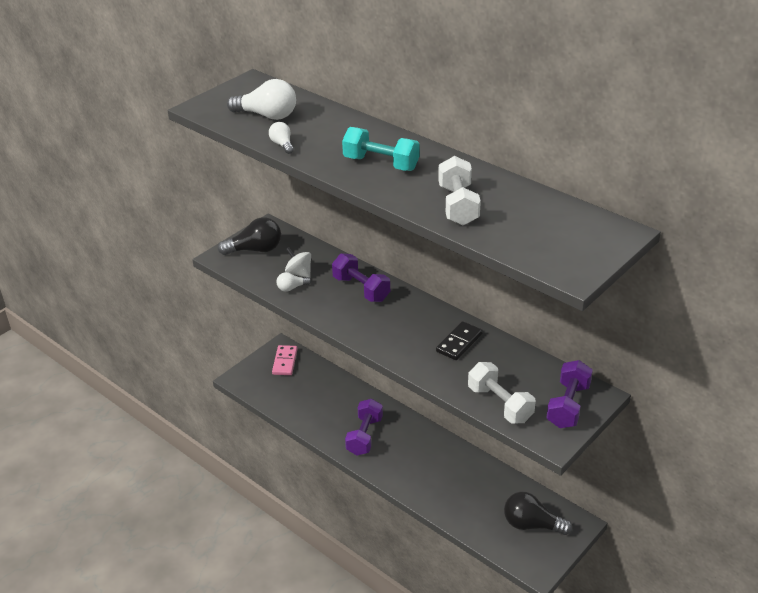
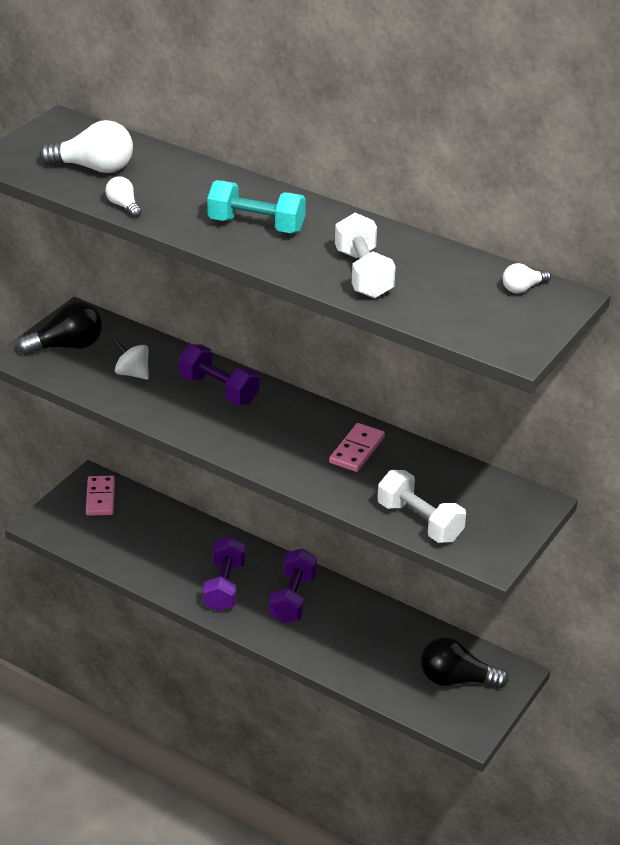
camera: 10 degrees left, 0 degrees up
white light bulb [276,272,311,292] -> white light bulb moved to [503,263,551,293]
black domino [436,321,483,360] -> pink domino [329,423,385,472]
purple dumbbell [546,360,593,428] -> purple dumbbell moved to [269,548,317,623]

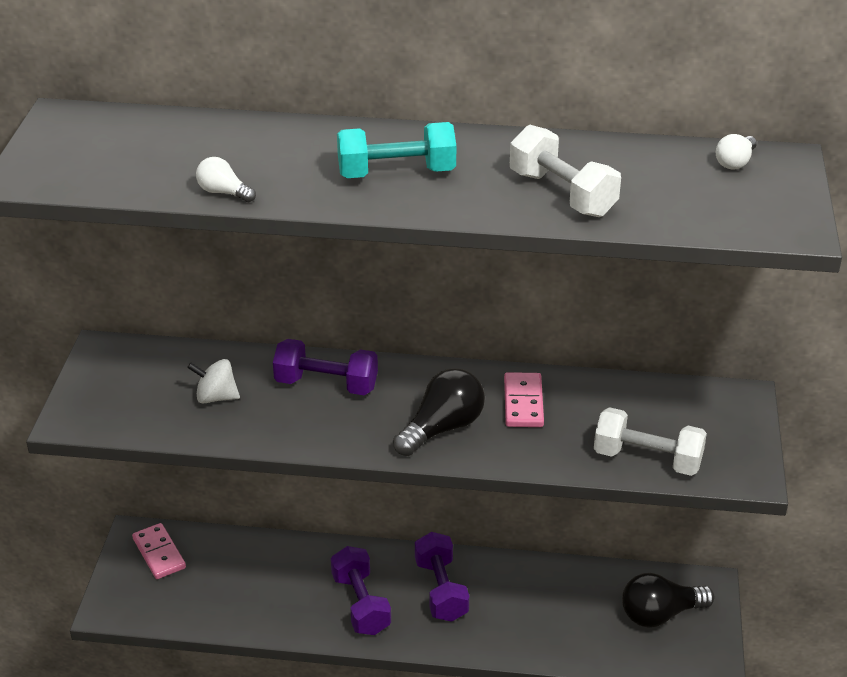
camera: 25 degrees left, 0 degrees up
black light bulb [17,302,102,355] -> black light bulb moved to [393,368,485,456]
white light bulb [40,120,133,173] -> none

